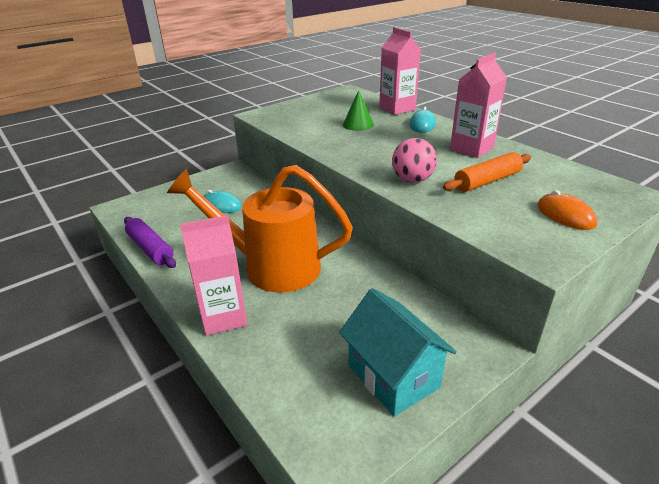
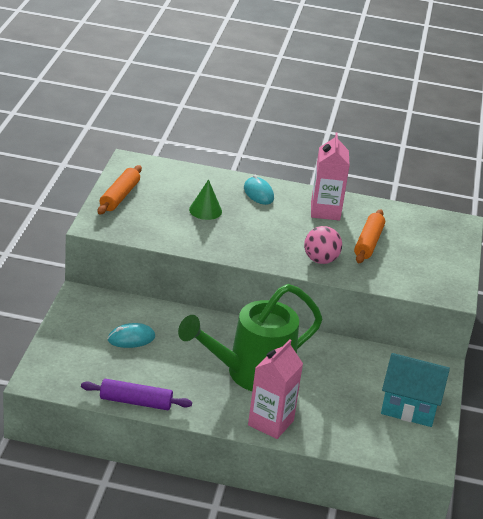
camera: 45 degrees left, 0 degrees up
orange watering can [167,165,353,293] -> green watering can [178,284,323,391]
pink carton [379,27,421,115] -> none
orange mouse [537,190,597,230] -> none
none -> orange rolling pin [98,165,142,214]

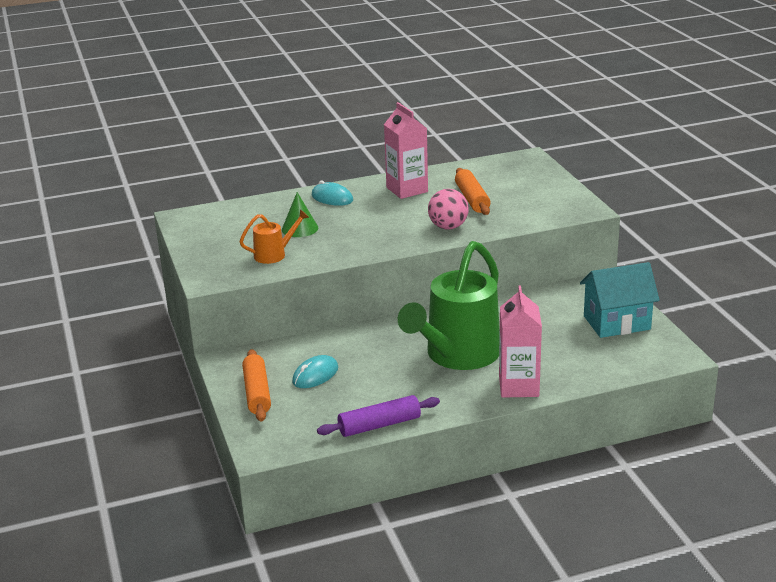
camera: 25 degrees left, 5 degrees down
orange rolling pin [98,165,142,214] -> orange rolling pin moved to [242,349,271,421]
none -> orange watering can [239,209,309,264]

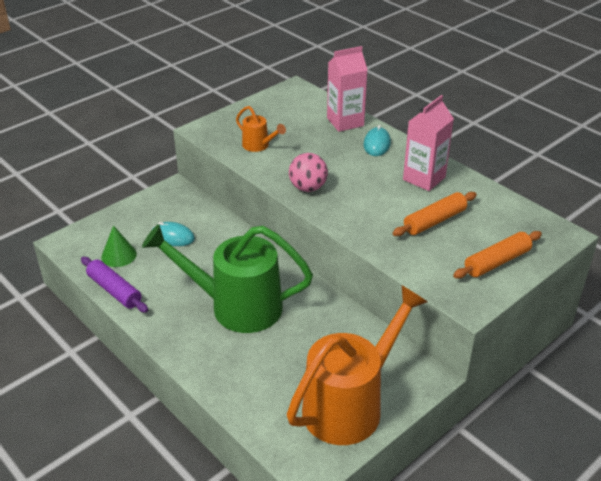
camera: 65 degrees right, 10 degrees up
orange rolling pin [242,349,271,421] -> orange rolling pin moved to [453,231,542,279]
green cone [282,192,318,237] -> green cone moved to [101,225,137,267]
pink ball [428,189,469,229] -> pink ball moved to [289,153,328,192]
pink carton [499,285,542,398] -> pink carton moved to [327,46,367,132]
turquoise house [580,262,660,338] -> orange watering can [287,285,428,445]

